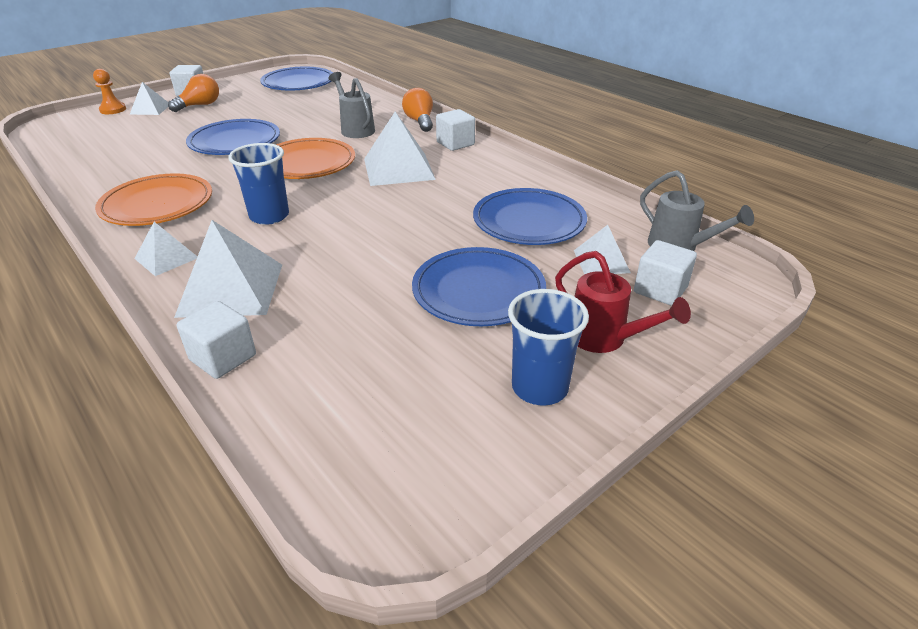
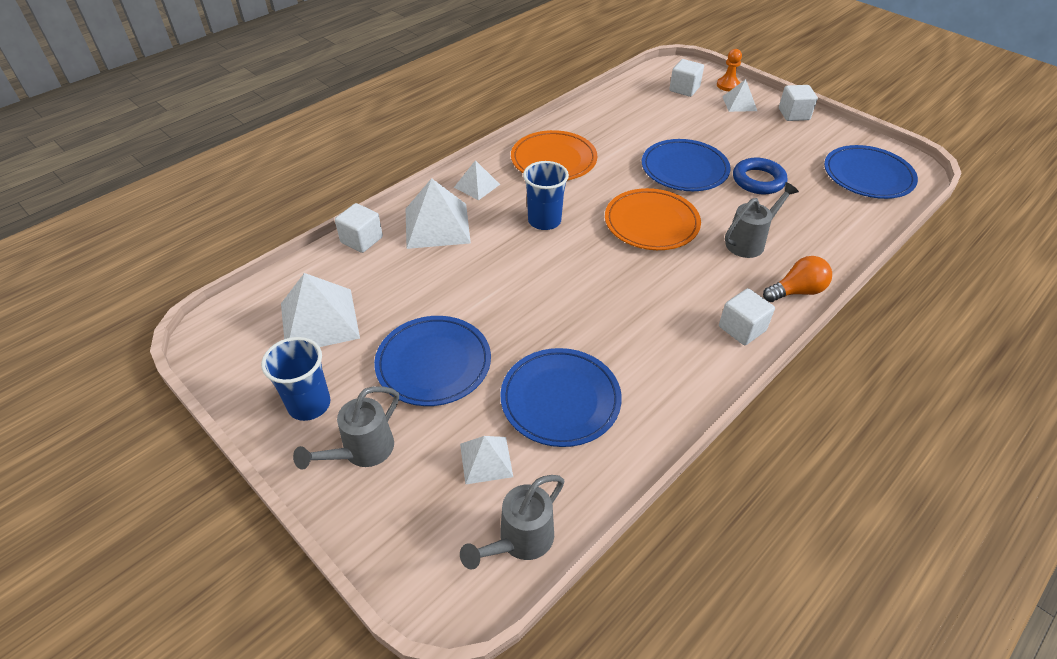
camera: 85 degrees right, 10 degrees up
orange light bulb [168,74,219,112] -> none
white pyramid [364,112,436,186] -> white pyramid moved to [281,273,360,347]
red watering can [555,251,691,353] -> grey watering can [293,386,399,469]
white cube [634,240,697,306] -> white cube moved to [669,59,704,97]
none -> blue ring [733,158,787,194]

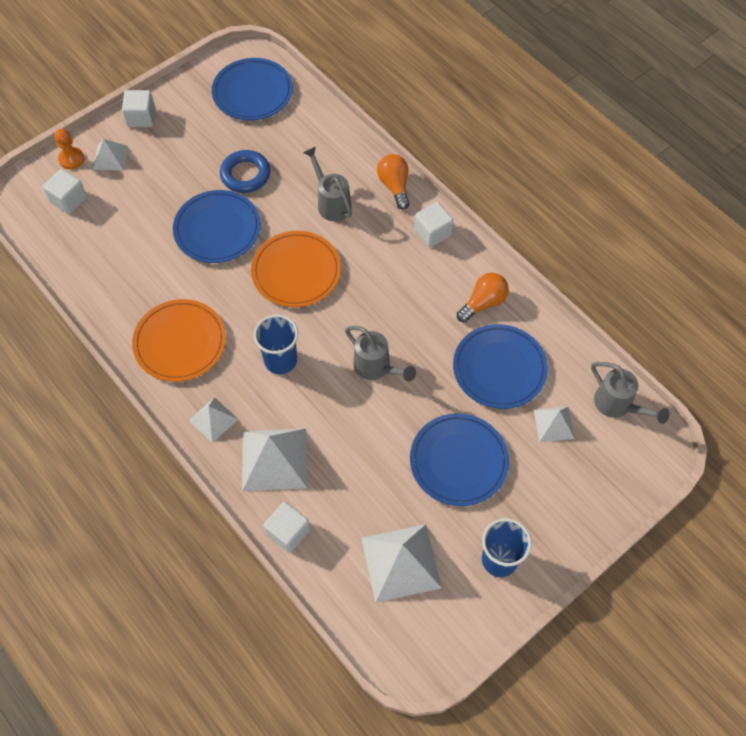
camera: 85 degrees left, 15 degrees up
grey watering can [293,386,399,469] -> grey watering can moved to [345,326,416,382]
none -> orange light bulb [457,273,509,322]

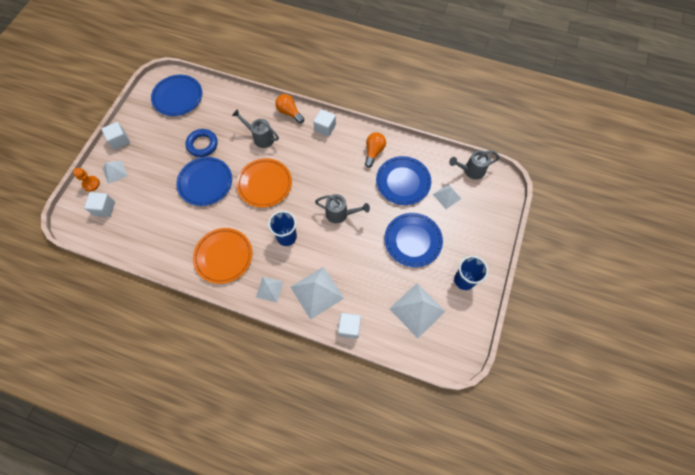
camera: 30 degrees left, 5 degrees up
grey watering can [591,362,670,424] -> grey watering can turned 150 degrees clockwise [449,150,500,180]

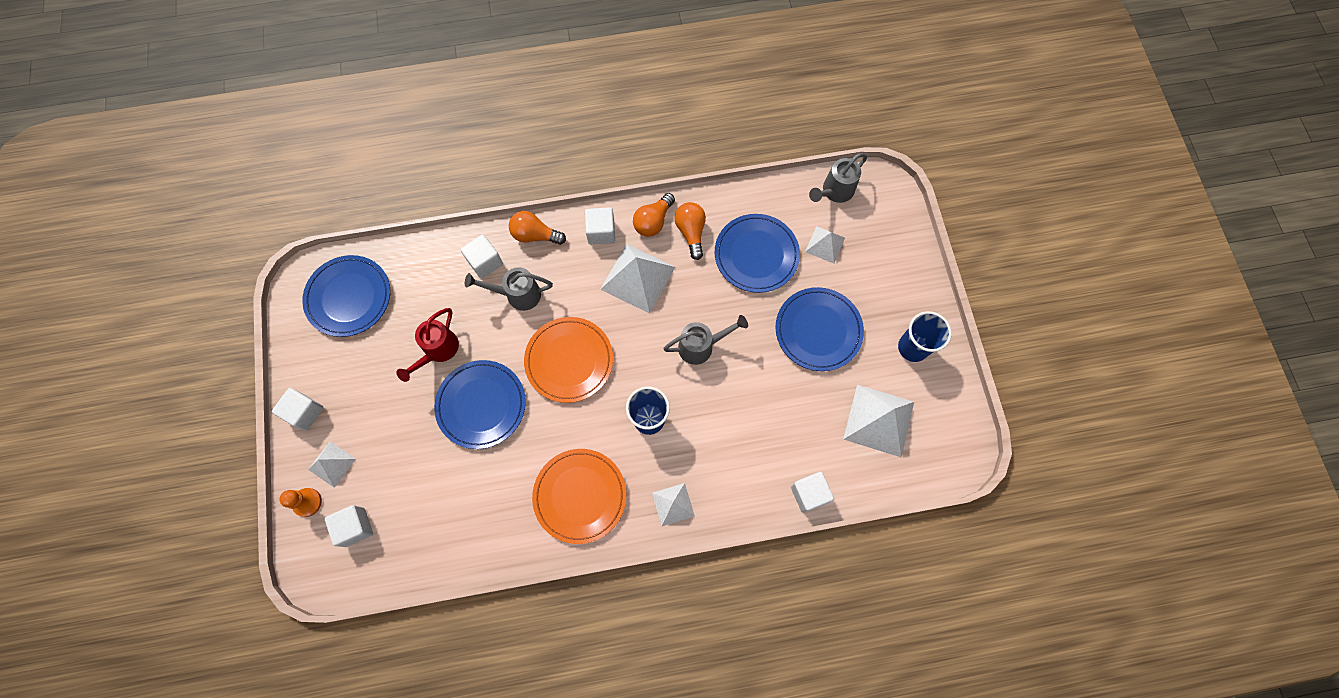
camera: 30 degrees left, 5 degrees up
blue ring [185,129,218,157] -> red watering can [396,308,459,382]
white pyramid [291,267,344,320] -> white pyramid moved to [600,244,675,314]
none -> white cube [461,235,503,278]
none -> orange light bulb [633,193,675,237]

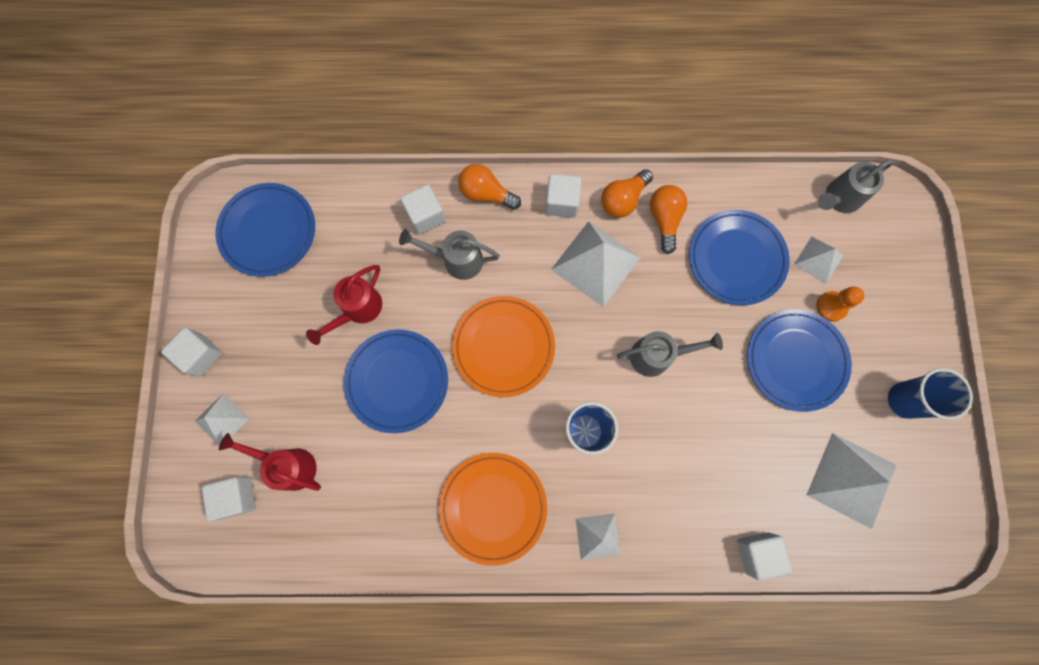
camera: 10 degrees right, 5 degrees up
orange pawn [279,488,322,517] -> orange pawn moved to [816,287,864,322]
none -> red watering can [219,433,321,491]

